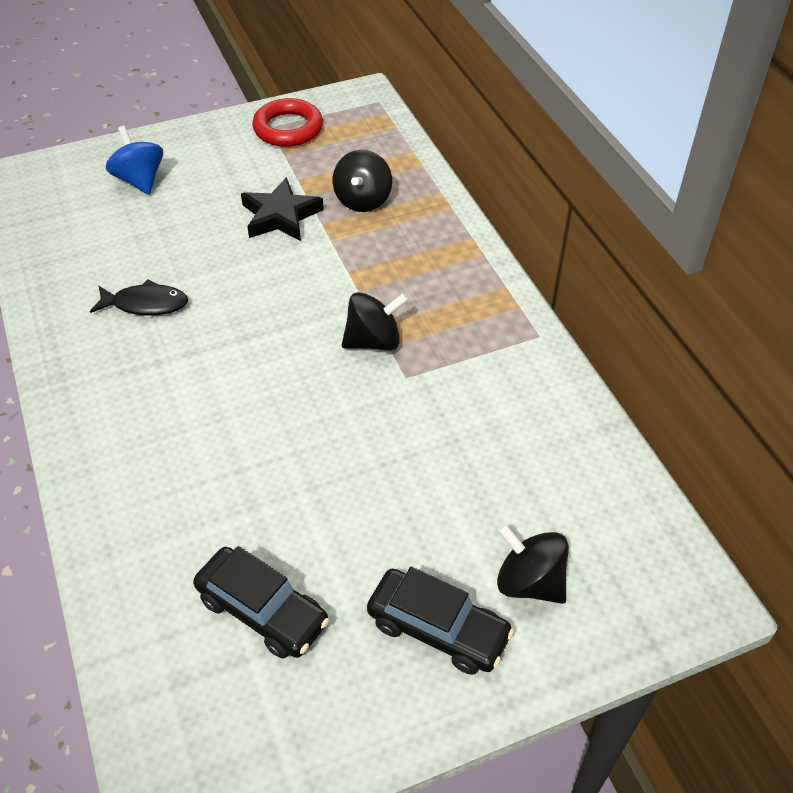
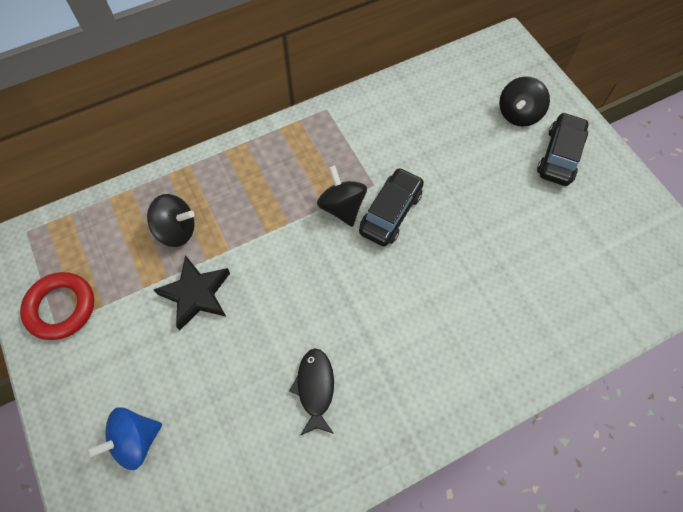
camera: 95 degrees left, 15 degrees up
black car [193,546,330,659] -> black car moved to [359,167,424,247]

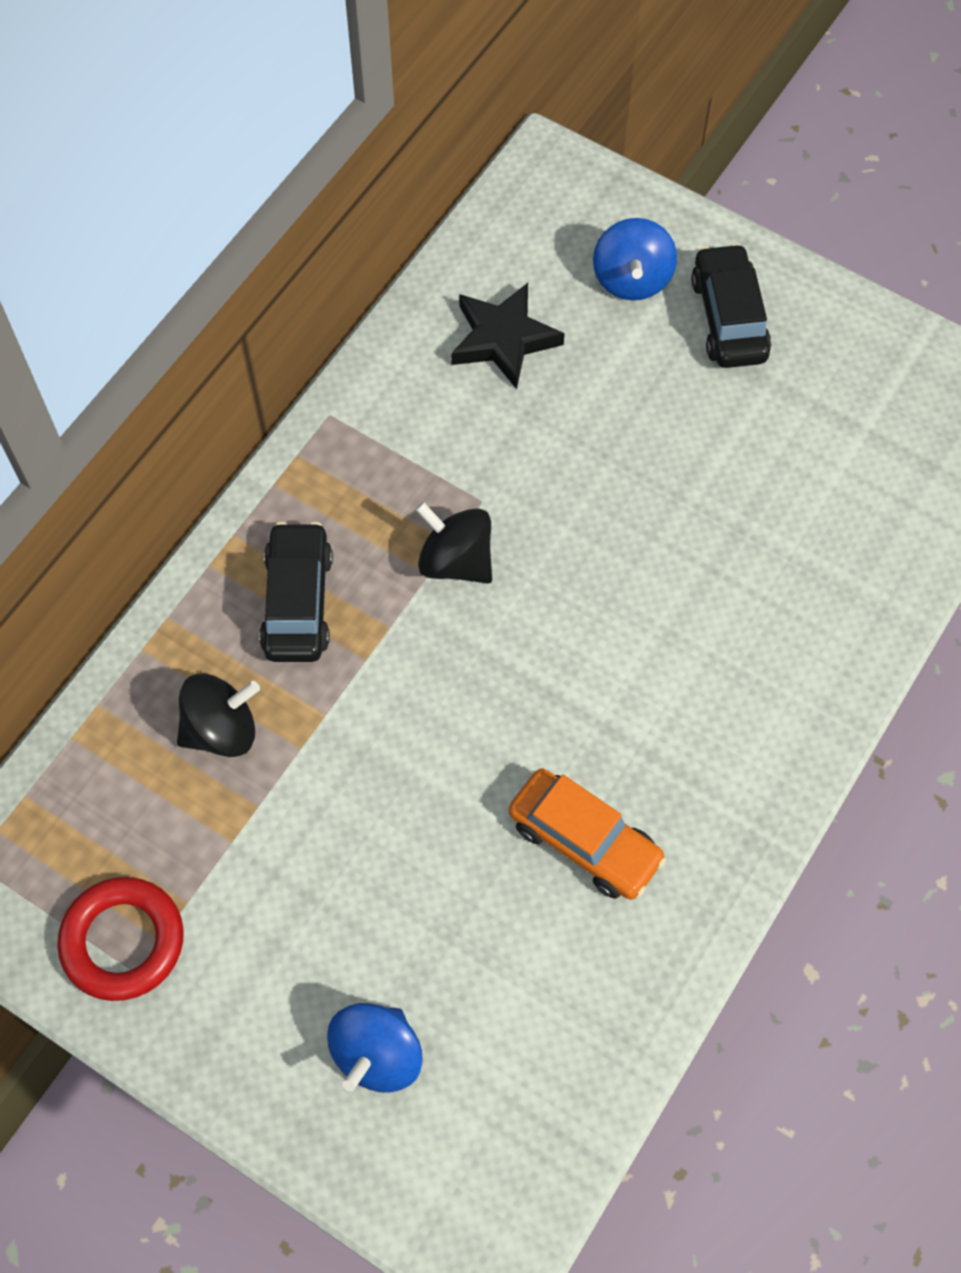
camera: 30 degrees left, 0 degrees up
black star [154,255,230,330] -> black star moved to [451,283,565,389]
black fish [289,348,334,435] -> orange car [509,768,666,900]
black car [359,167,424,247] -> black car moved to [259,522,333,662]
black spinning top [499,76,550,126] -> blue spinning top [593,218,677,300]

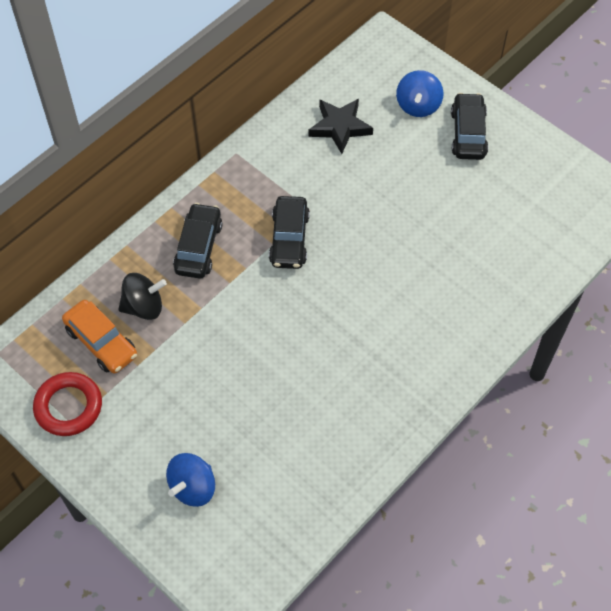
camera: 10 degrees right, 5 degrees down
black spinning top [415,502,492,584] -> black car [269,196,310,269]
orange car [509,768,666,900] -> orange car moved to [62,300,137,374]

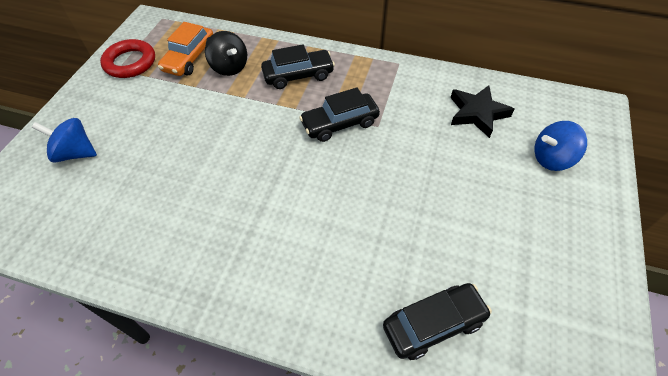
camera: 65 degrees right, 5 degrees down
black car [451,93,488,160] -> black car moved to [383,283,492,360]

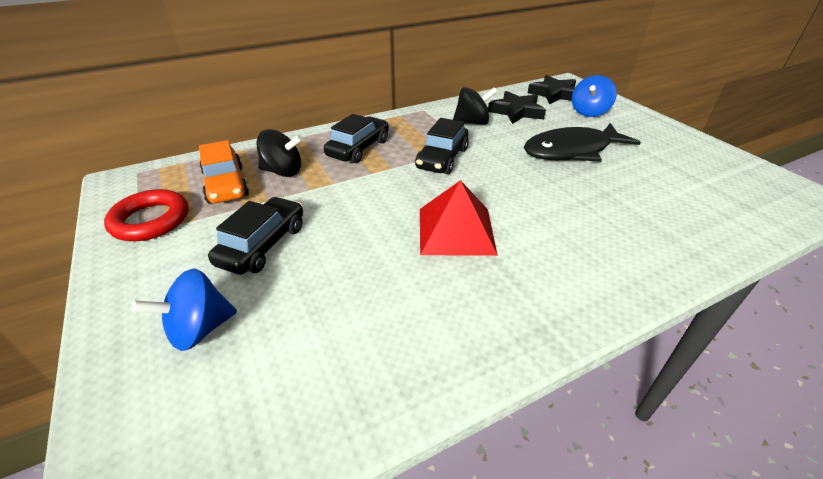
camera: 45 degrees left, 15 degrees down
black car [383,283,492,360] -> black car moved to [208,197,303,275]
none -> red pyramid [420,180,498,256]
none -> black spinning top [453,87,497,125]
none -> black fish [524,123,641,162]
none -> black star [528,75,576,104]

